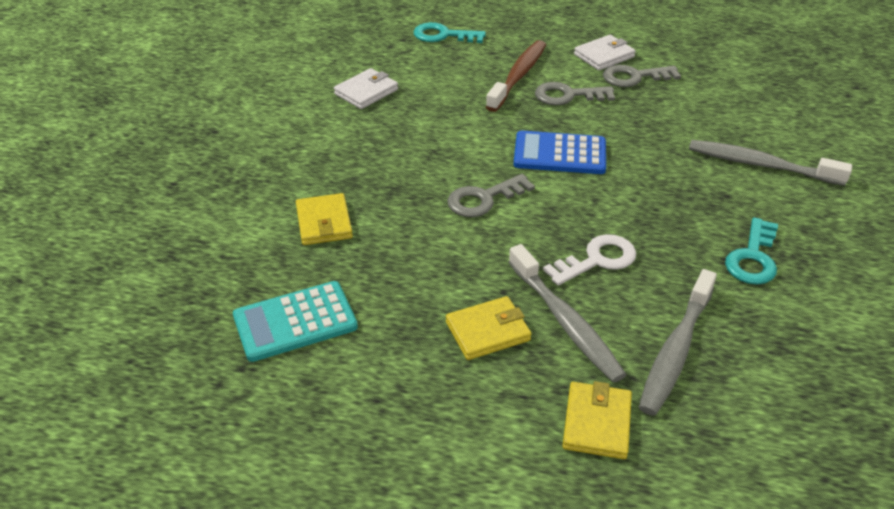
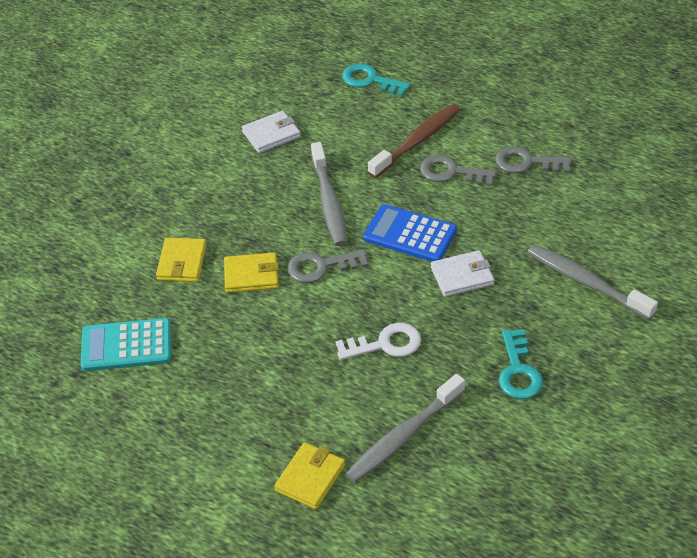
camera: 20 degrees right, 5 degrees up
yellow wallet [446,296,531,360] -> yellow wallet moved to [224,252,279,293]
grey toothbrush [508,244,627,382] -> grey toothbrush moved to [311,142,347,246]
white wallet [574,35,636,70] -> white wallet moved to [431,250,494,297]
turquoise key [725,217,778,285] -> turquoise key turned 45 degrees counterclockwise [499,329,543,399]

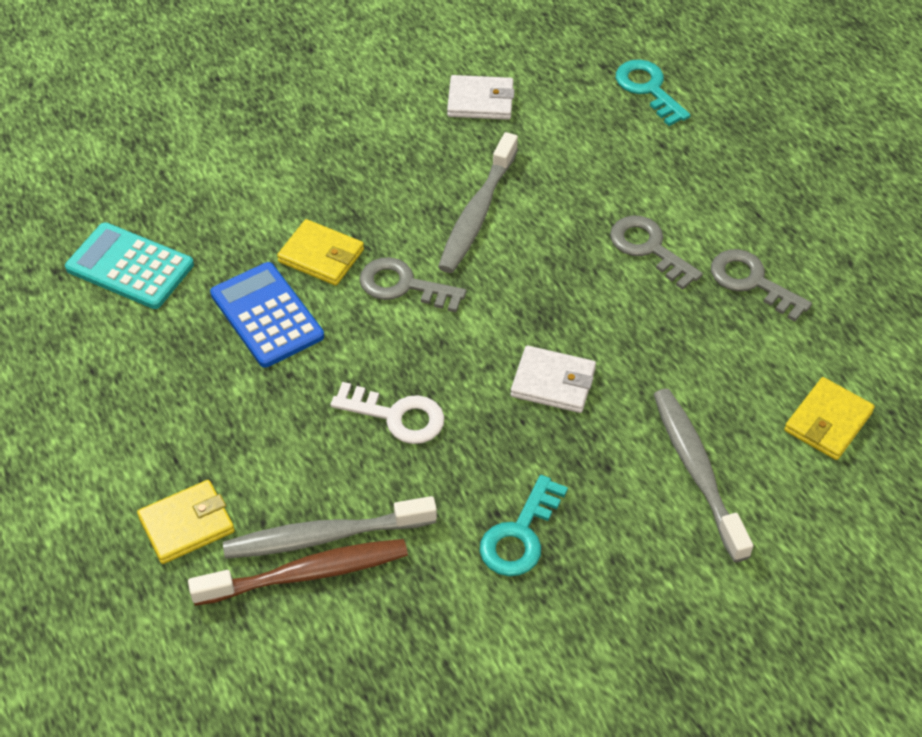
camera: 30 degrees right, 5 degrees up
yellow wallet [156,238,206,282] -> yellow wallet moved to [784,377,875,460]
blue calculator [363,204,457,262] -> blue calculator moved to [210,262,324,368]
brown toothbrush [368,104,460,178] -> brown toothbrush moved to [188,539,408,606]

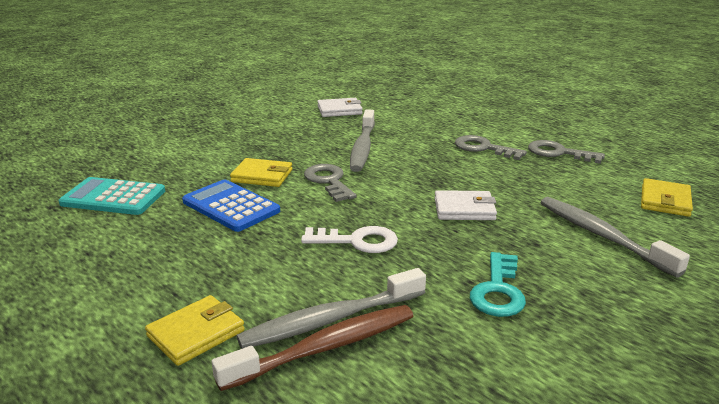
camera: 15 degrees left, 25 degrees down
grey key [360,257,466,312] -> grey key turned 60 degrees clockwise [304,164,357,202]
turquoise key [616,60,691,126] -> none

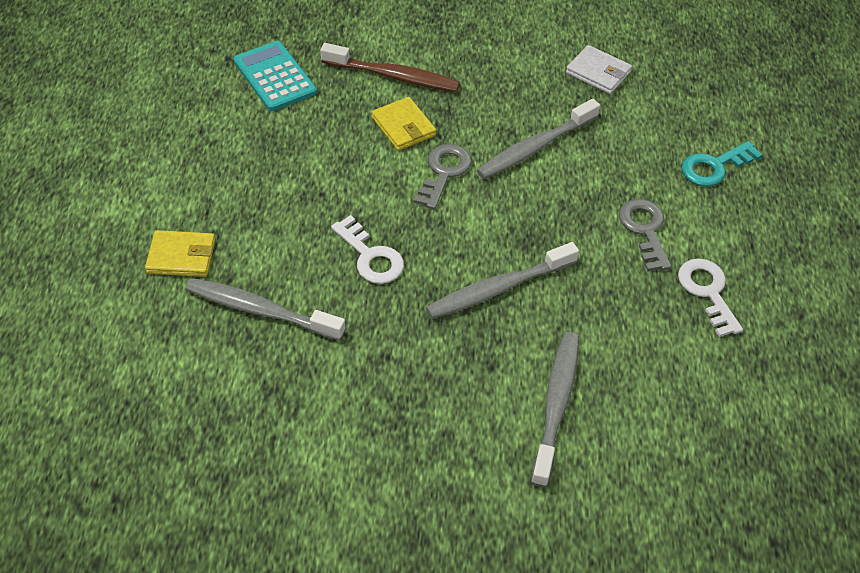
camera: 45 degrees right, 25 degrees up
blue calculator [182,179,280,232] -> none
brown toothbrush [211,305,413,391] -> brown toothbrush moved to [320,43,460,92]
white wallet [435,190,497,220] -> grey toothbrush [426,242,579,319]
turquoise key [470,252,526,317] -> turquoise key moved to [682,141,762,187]
grey key [528,140,605,164] -> white key [678,259,743,337]
yellow wallet [641,178,693,217] -> none

